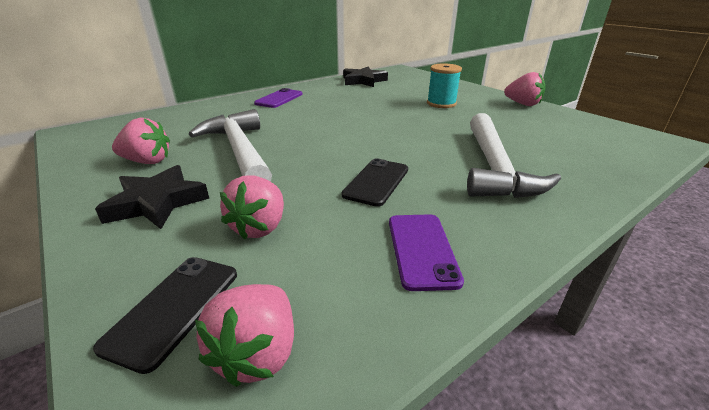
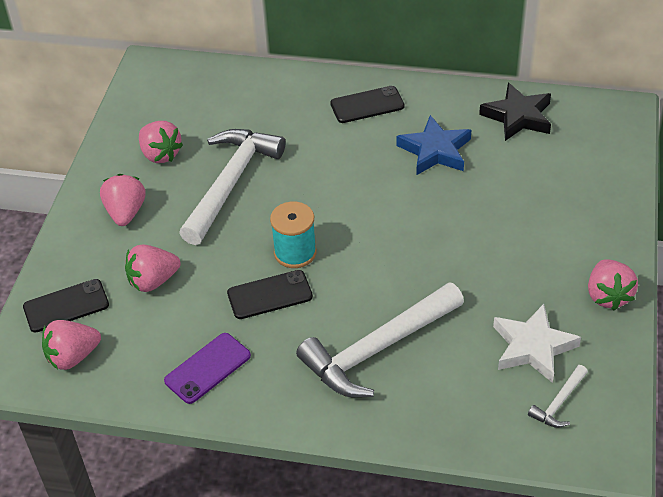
camera: 50 degrees right, 15 degrees up
black star [95,165,209,229] -> pink strawberry [100,174,145,226]
purple phone [254,88,303,108] -> black phone [330,86,405,123]
turquoise spool [427,64,462,108] -> turquoise spool moved to [270,202,317,268]
none -> blue star [396,115,471,175]
none -> white star [493,304,581,383]
none -> white hammer [528,365,588,428]

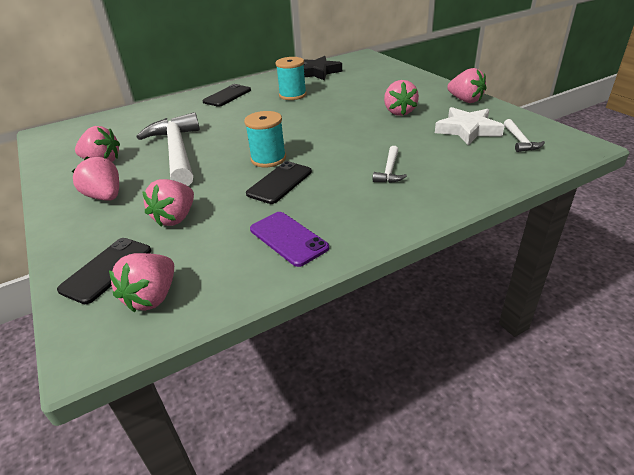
camera: 40 degrees left, 10 degrees down
purple phone [164,333,251,404] -> purple phone turned 45 degrees counterclockwise [250,212,329,267]
white hammer [296,282,464,398] -> white hammer [373,146,407,183], size x0.44
blue star [396,115,471,175] -> turquoise spool [275,57,307,100]
none -> pink strawberry [384,80,419,116]

